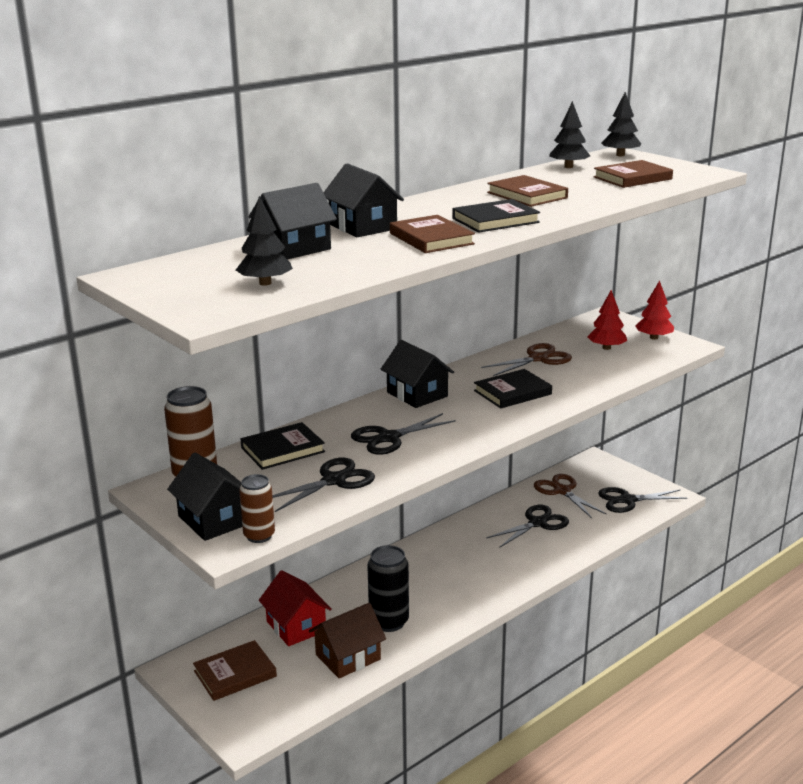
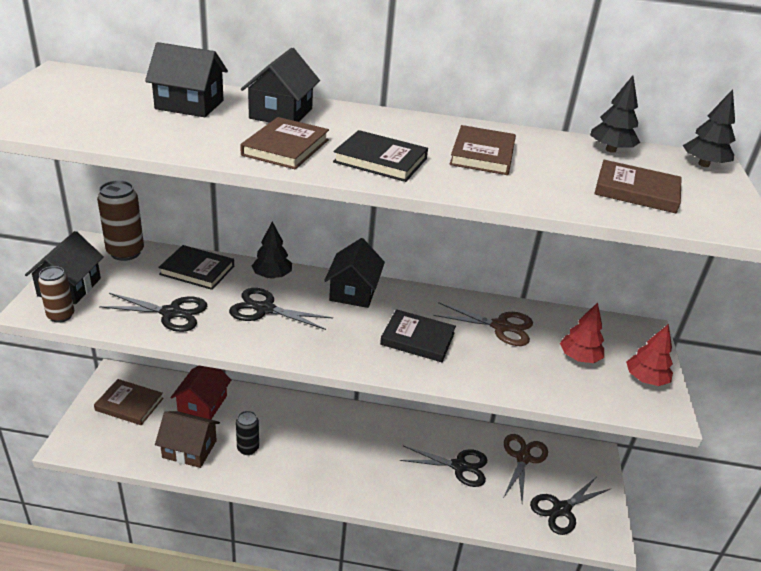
camera: 45 degrees right, 10 degrees up
black tree [236,196,293,286] -> black tree moved to [252,222,292,279]
black can [367,545,409,632] -> black can [236,411,259,455], size x0.64
black scissors [598,487,687,513] -> black scissors turned 75 degrees counterclockwise [530,477,610,535]

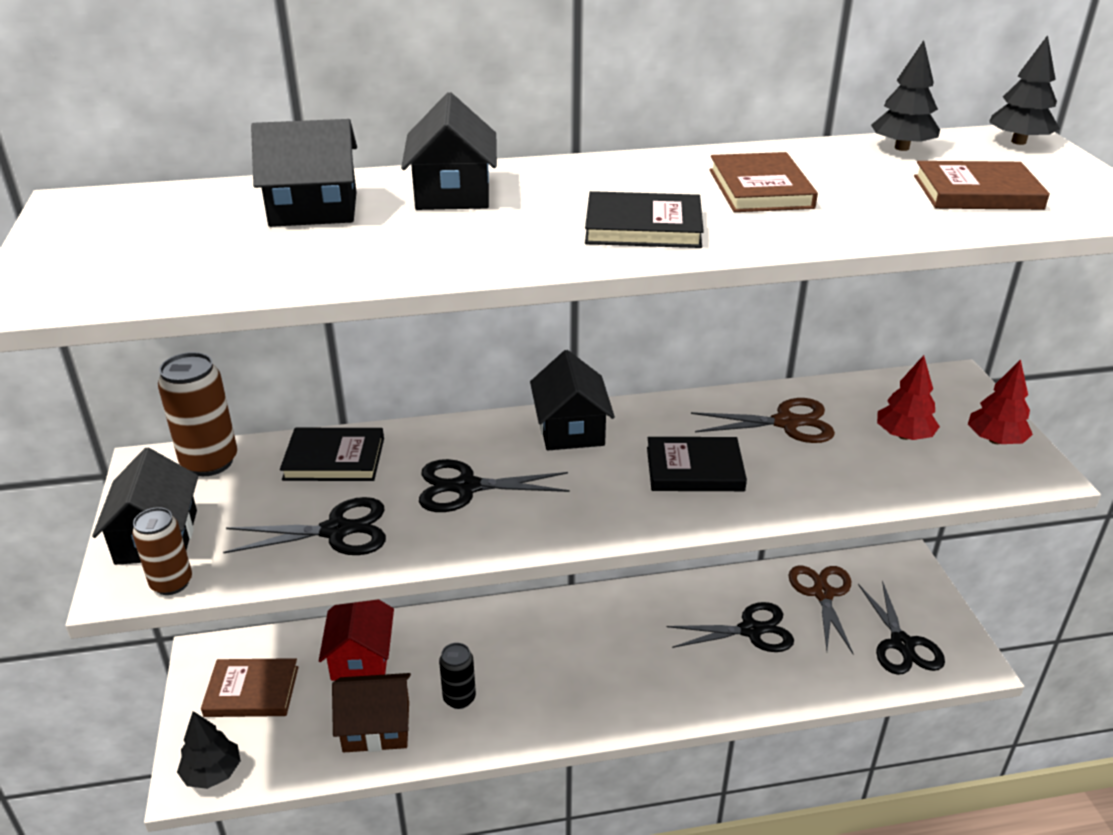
camera: 15 degrees left, 0 degrees up
brown book [240,117,329,169] -> none
black tree [252,222,292,279] -> black tree moved to [177,711,241,789]
black scissors [530,477,610,535] -> black scissors turned 45 degrees counterclockwise [858,580,945,675]

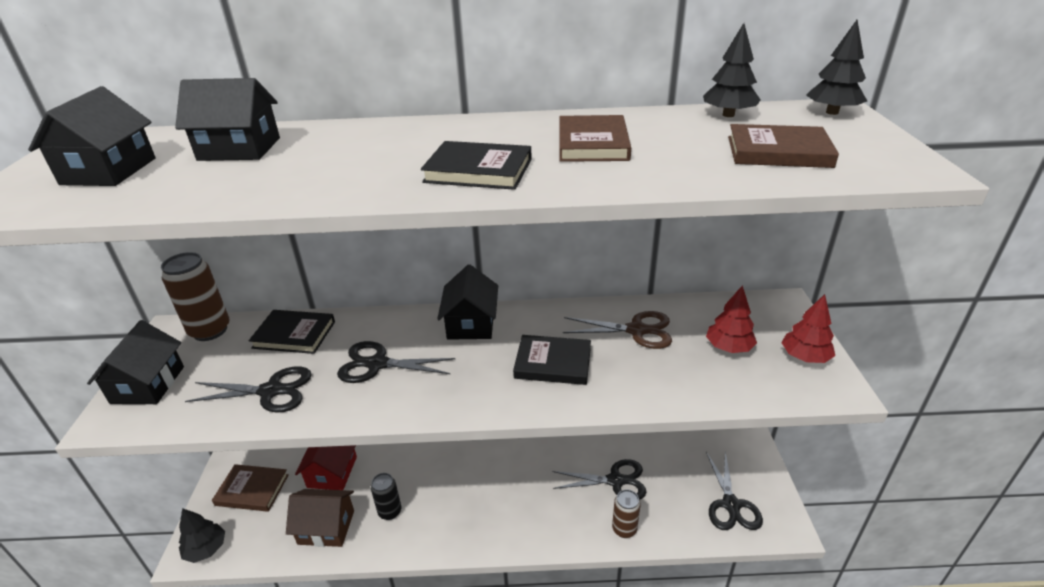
camera: 10 degrees right, 0 degrees up
brown can [132,507,192,595] -> brown can moved to [612,489,641,538]
black house [401,92,497,210] -> black house moved to [28,86,156,186]
brown scissors [788,566,854,655] -> none

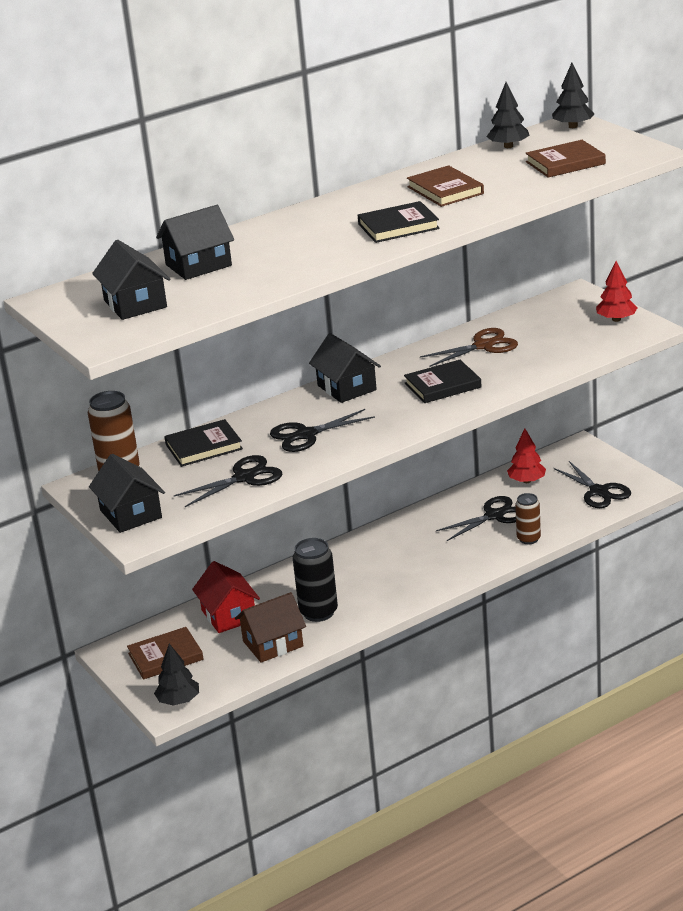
camera: 30 degrees left, 5 degrees down
black can [371,473,401,520] -> black can [293,538,338,622], size x1.57
red tree [706,285,757,353] -> red tree moved to [507,429,546,483]

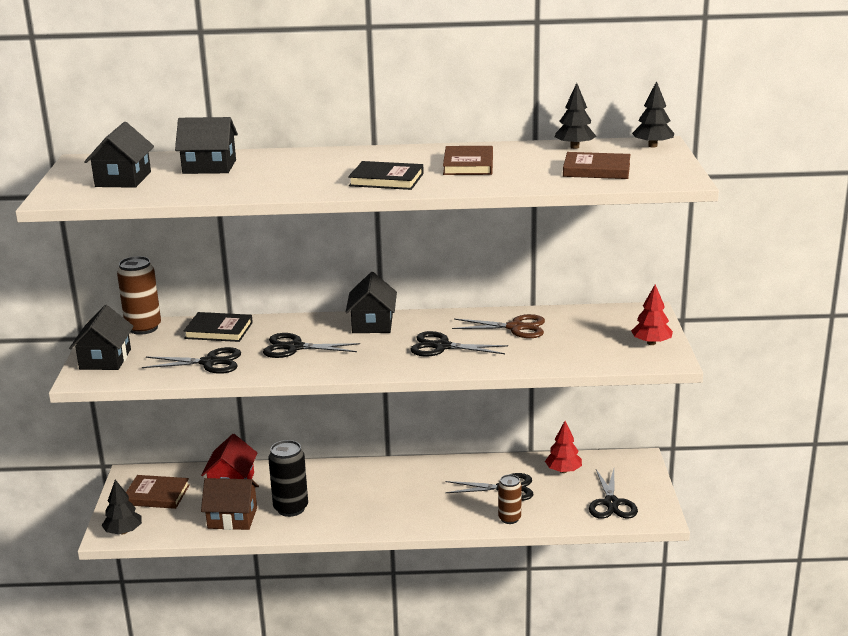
camera: 30 degrees right, 5 degrees down
black book [404,360,482,403] -> black scissors [410,331,508,356]

